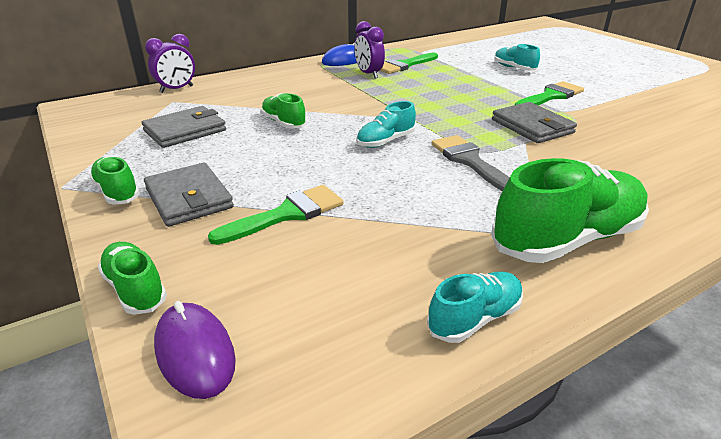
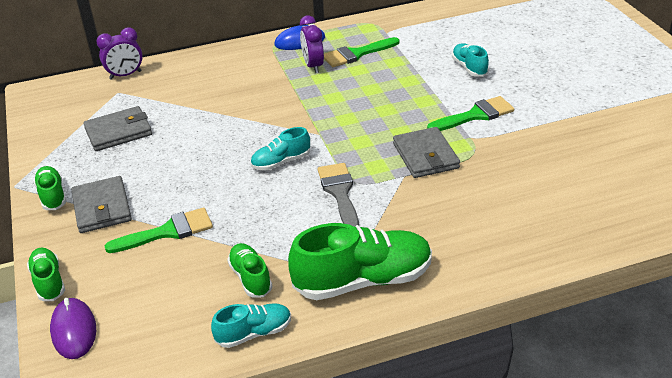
camera: 15 degrees right, 5 degrees up
green shoe [261,93,307,129] -> green shoe moved to [227,243,273,298]

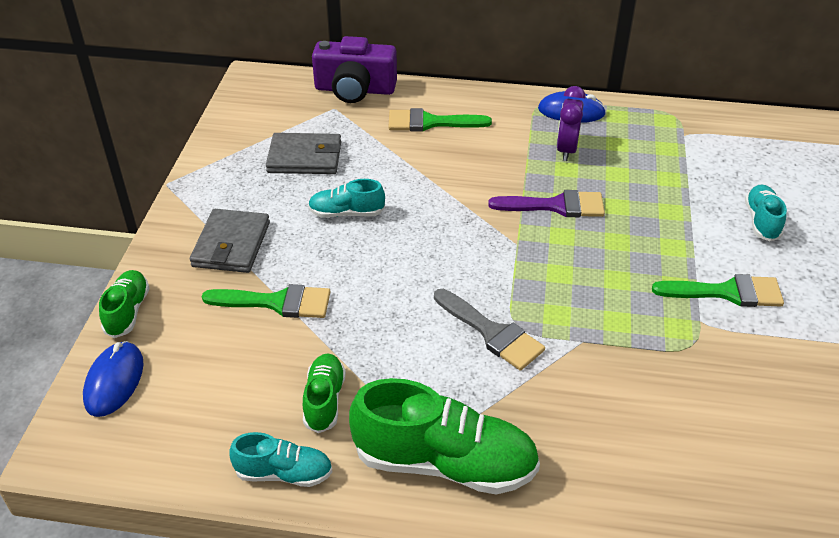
camera: 25 degrees right, 5 degrees up
green shoe [34,166,67,210] -> none
purple mouse [50,298,96,359] -> blue mouse [83,341,143,417]
purple clock [96,27,143,80] -> purple camera [312,36,397,103]
turquoise shoe [251,127,310,170] -> turquoise shoe moved to [308,179,385,218]
grey brush [318,163,359,226] -> grey brush turned 120 degrees clockwise [434,289,545,371]
green brush [324,37,399,67] -> green brush moved to [388,108,492,131]
grey wallet [393,127,460,178] -> none
none -> purple brush [488,190,605,217]

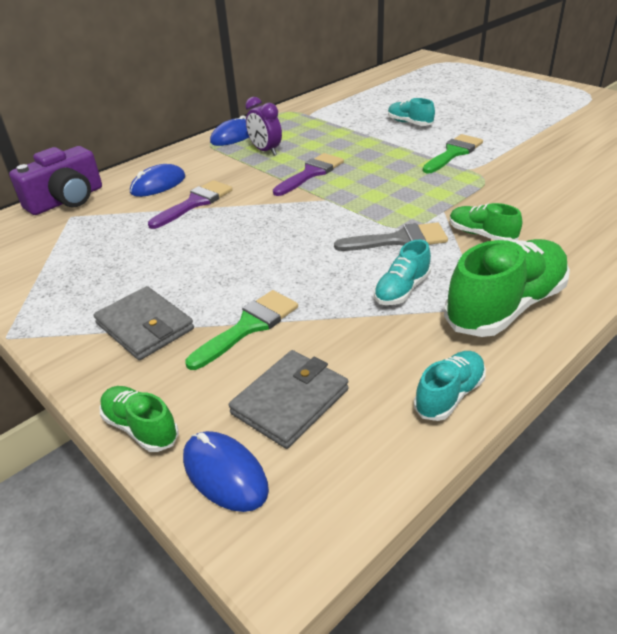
camera: 50 degrees left, 5 degrees down
grey wallet [266,133,341,174] -> grey wallet moved to [229,350,349,449]
green shoe [303,354,346,433] -> green shoe moved to [450,203,522,240]
turquoise shoe [308,179,385,218] -> turquoise shoe moved to [374,240,431,305]
green brush [388,108,492,131] -> blue mouse [130,164,185,197]
none -> purple brush [148,180,232,229]

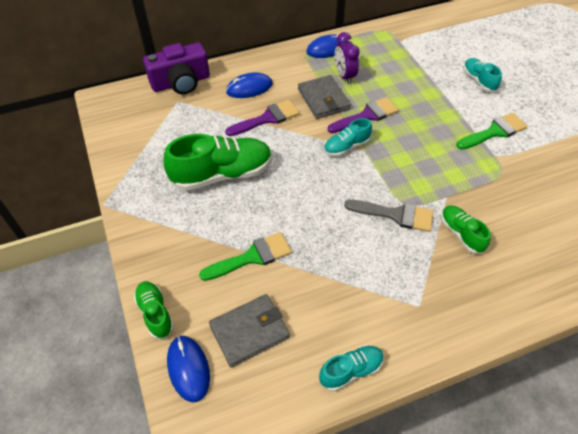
camera: 20 degrees right, 15 degrees up
grey wallet [93,286,194,360] -> grey wallet moved to [298,75,351,119]
turquoise shoe [374,240,431,305] -> turquoise shoe moved to [324,118,372,156]
green shoe [444,239,570,337] -> green shoe moved to [163,134,272,191]

